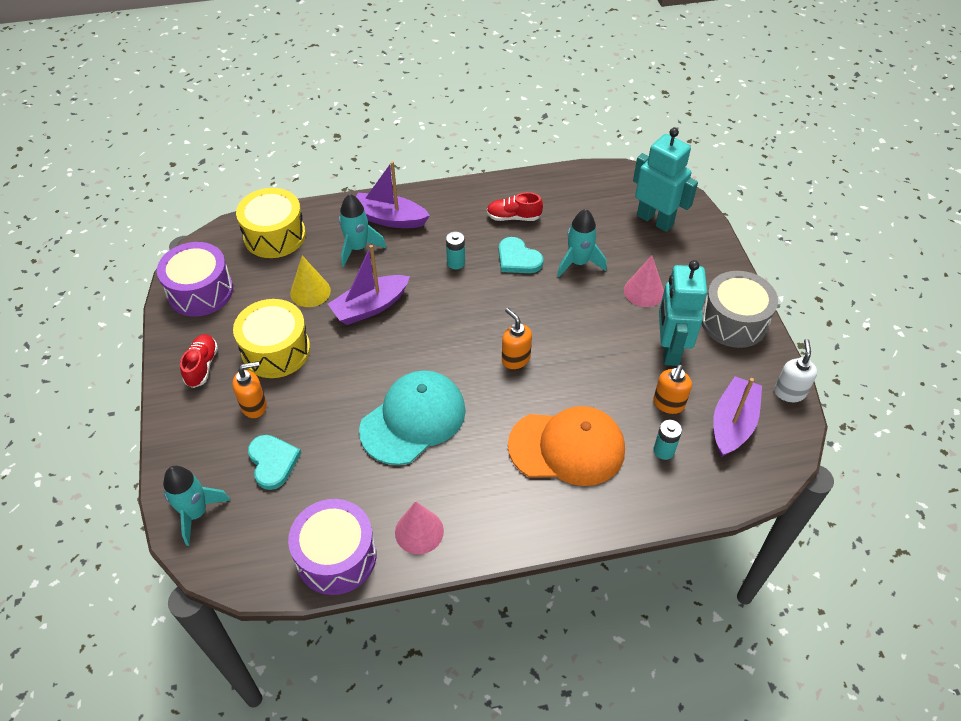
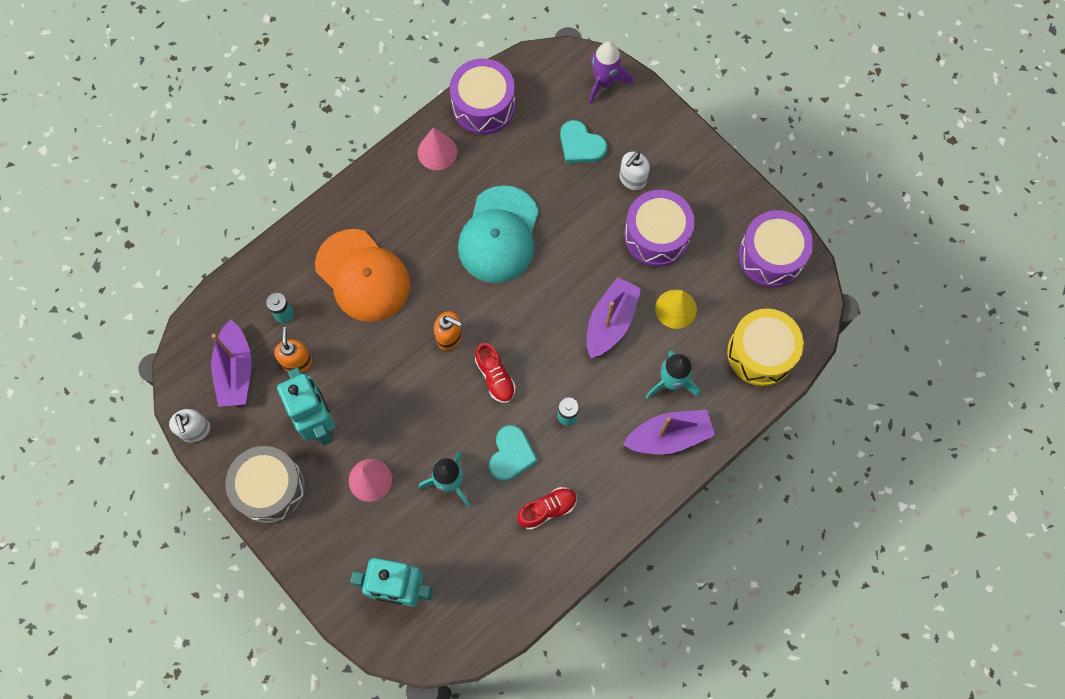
camera: 150 degrees right, 20 degrees up
turquoise rocket [163,466,230,546] -> purple rocket [589,41,633,104]
red shoe [180,334,218,388] -> red shoe moved to [475,343,516,403]
orange soap dispenser [232,361,267,418] -> white soap dispenser [619,152,650,190]
yellow drum [233,299,310,378] -> purple drum [624,190,695,267]
turquoise heart [499,237,543,273] -> turquoise heart turned 90 degrees clockwise [489,425,538,481]
orange cap [508,406,625,486] -> orange cap turned 105 degrees counterclockwise [315,229,410,322]

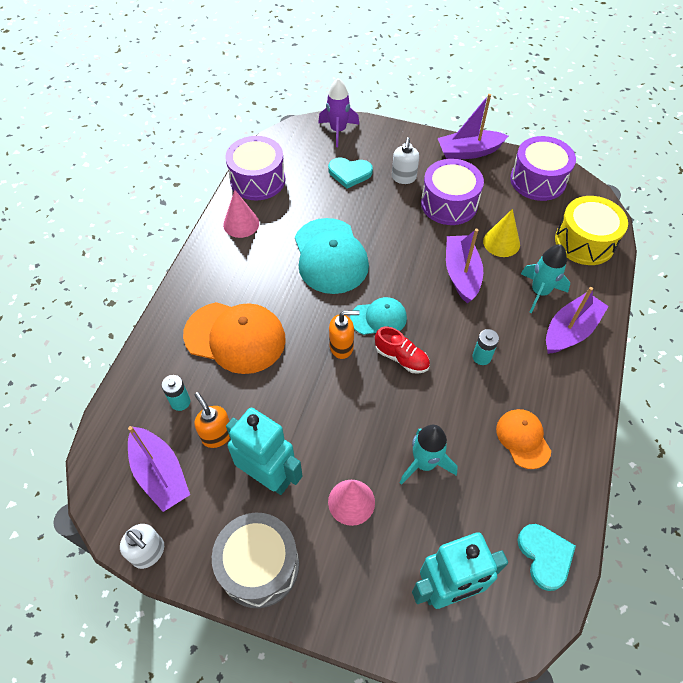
camera: 30 degrees left, 15 degrees down
turquoise heart [489,425,538,481] -> turquoise heart moved to [517,524,576,591]
red shoe [517,487,577,530] -> orange cap [496,409,551,469]
none -> turquoise cap [350,297,407,335]
none -> purple boat [438,94,508,159]

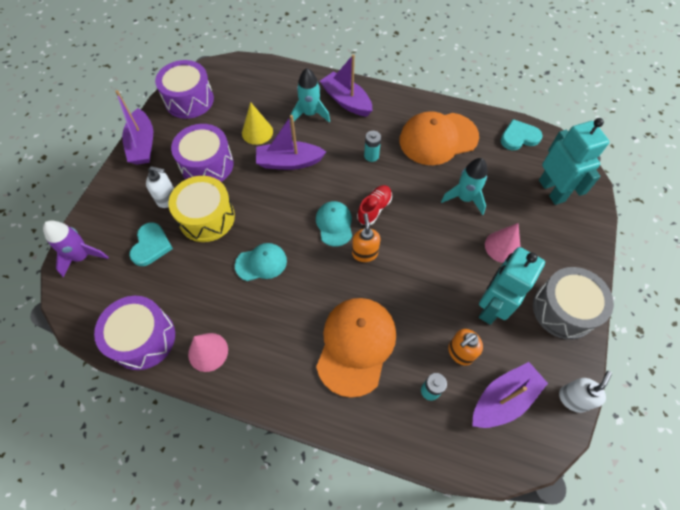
camera: 90 degrees left, 5 degrees up
turquoise cap [295,218,369,294] -> turquoise cap [235,243,287,281], size x0.56
orange cap [496,409,551,469] -> orange cap [400,111,479,165], size x1.79
yellow drum [555,196,628,265] -> yellow drum moved to [168,176,235,242]

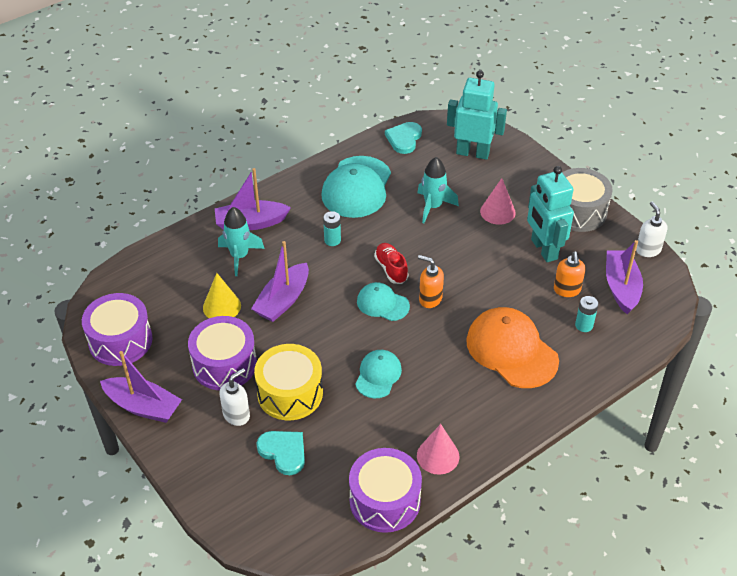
camera: 55 degrees left, 15 degrees down
purple rocket [43,220,109,278] -> none
orange cap [400,111,479,165] -> turquoise cap [321,156,391,218]

